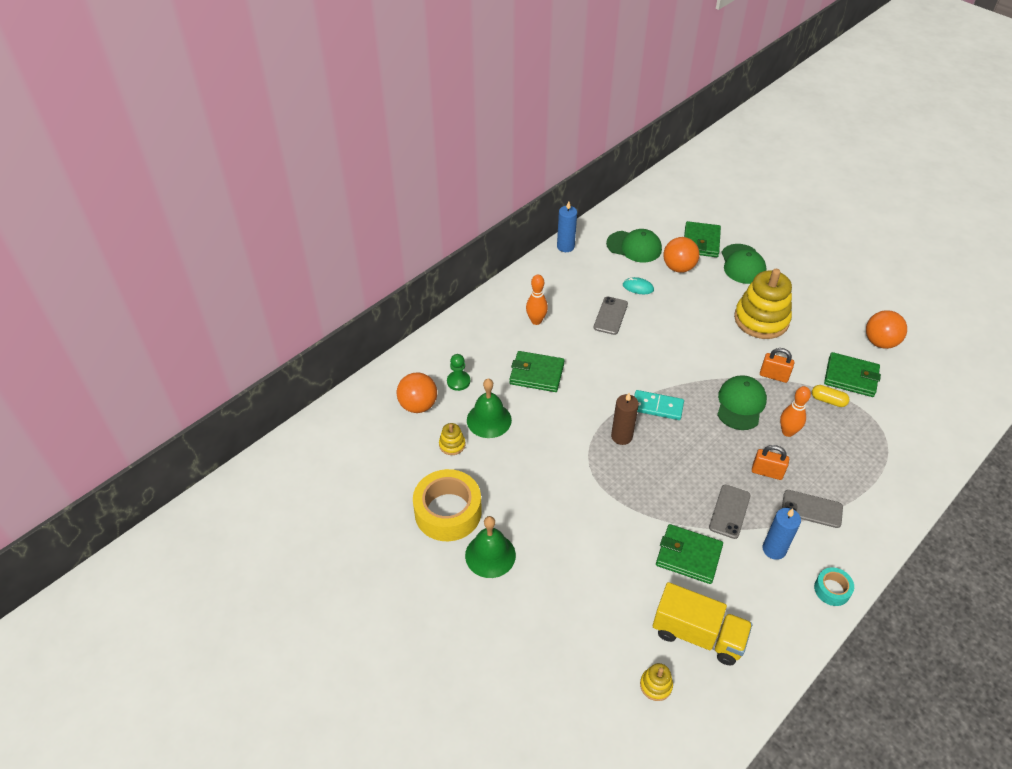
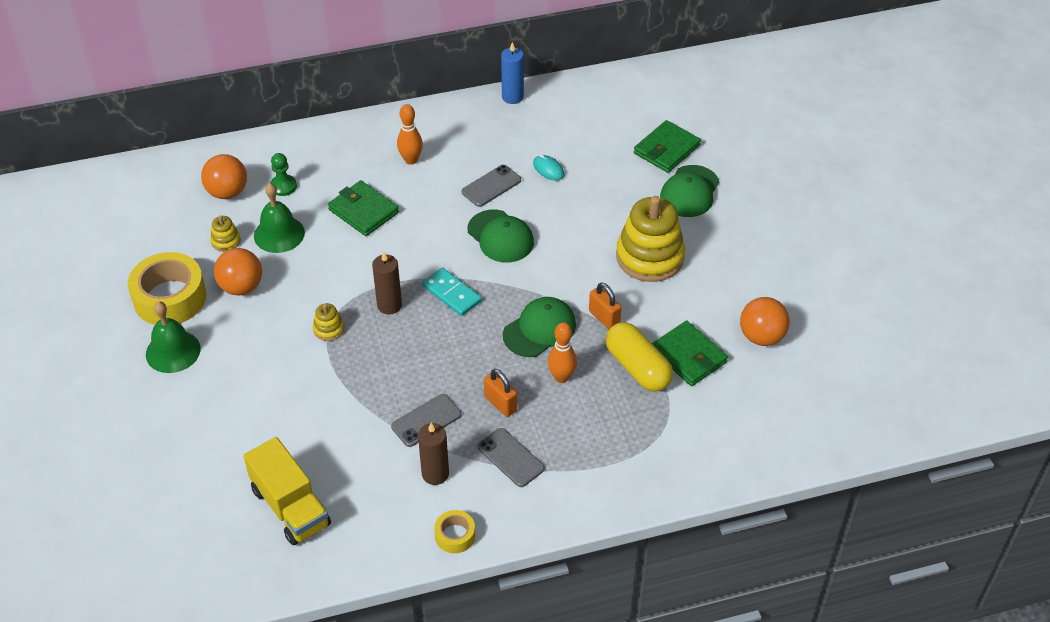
camera: 30 degrees right, 0 degrees up
green cap [606,229,662,262] -> green cap moved to [467,210,534,263]
yellow stacking toy [640,663,673,701] -> yellow stacking toy moved to [313,303,344,341]
green wallet [656,524,723,584] -> none
orange ball [663,237,700,273] -> orange ball moved to [214,248,262,295]
blue candle [762,508,801,560] -> brown candle [418,423,449,485]
yellow capsule [812,385,849,407] -> yellow capsule [606,322,673,392], size x1.91
turquoise tape [814,567,854,606] -> yellow tape [434,510,475,553]

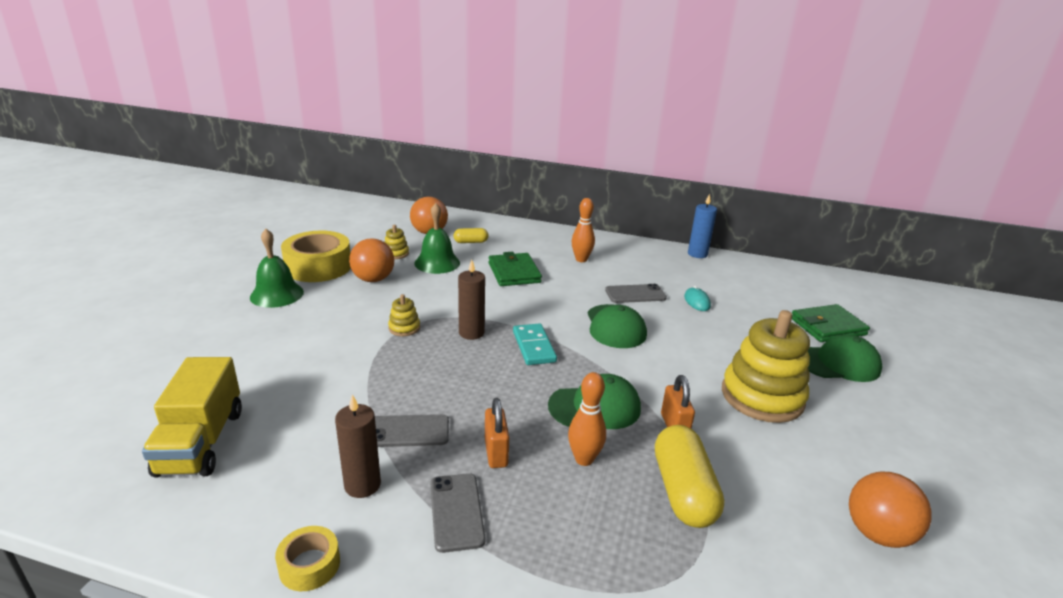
camera: 30 degrees right, 20 degrees down
green pawn [270,153,297,196] -> yellow capsule [454,228,489,243]
green wallet [652,321,728,386] -> none
green cap [660,165,719,217] -> green cap turned 150 degrees counterclockwise [808,335,882,382]

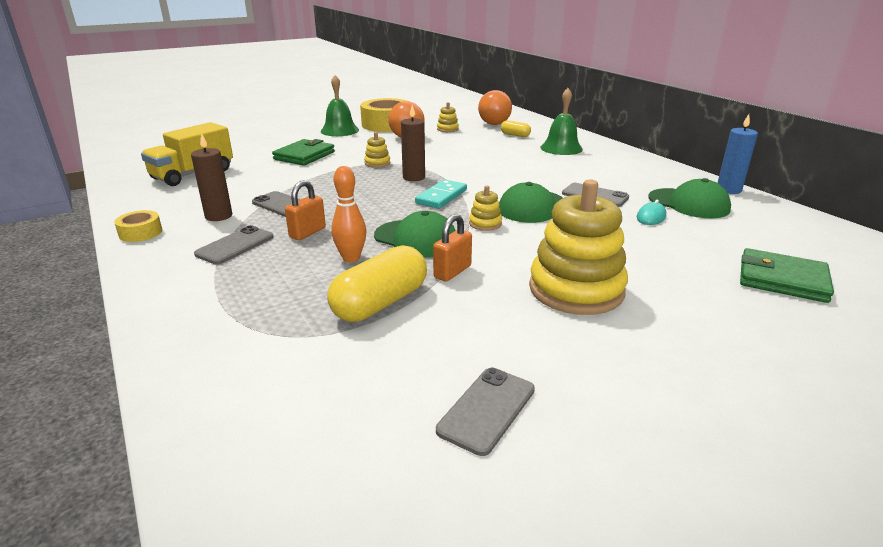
camera: 45 degrees right, 0 degrees up
green bell [414,203,460,274] -> green bell moved to [540,88,583,155]
green wallet [488,252,542,286] -> green wallet moved to [272,139,335,166]
orange bowling pin [572,198,595,262] -> none
green cap [808,335,882,382] -> green cap moved to [648,178,731,218]
orange ball [849,472,931,548] -> grey phone [436,368,535,456]
none -> yellow stacking toy [469,185,502,231]

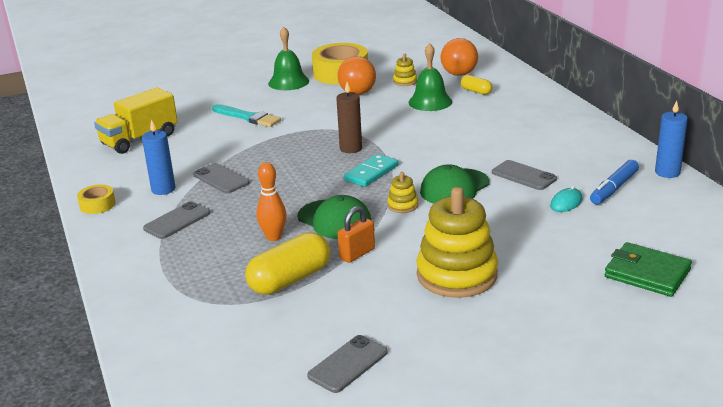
camera: 10 degrees right, 0 degrees up
brown candle [191,133,232,221] -> blue candle [142,119,175,195]
green wallet [272,139,335,166] -> turquoise brush [212,104,281,127]
orange padlock [285,180,326,240] -> none
yellow stacking toy [364,132,390,168] -> none
green bell [540,88,583,155] -> green bell moved to [409,43,452,111]
green cap [648,178,731,218] -> blue marker [590,160,639,204]

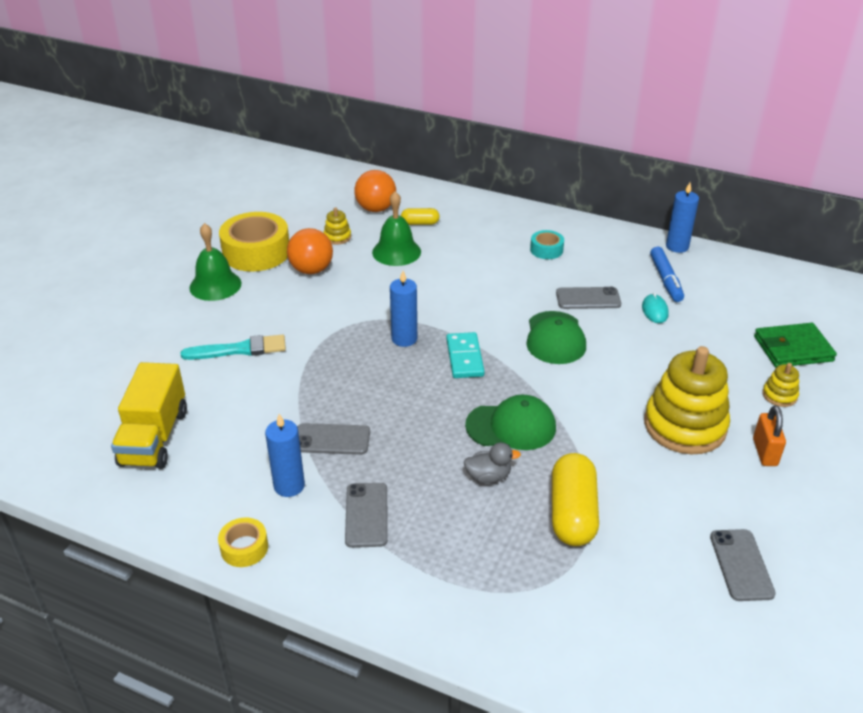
camera: 45 degrees left, 10 degrees up
orange bowling pin [257,162,287,241] -> grey duck [464,443,521,484]
brown candle [336,82,362,153] -> blue candle [390,271,417,347]
orange padlock [338,206,375,263] -> orange padlock moved to [753,405,786,466]
yellow stacking toy [387,172,418,213] -> yellow stacking toy moved to [762,363,799,407]
none -> turquoise tape [530,230,564,259]

